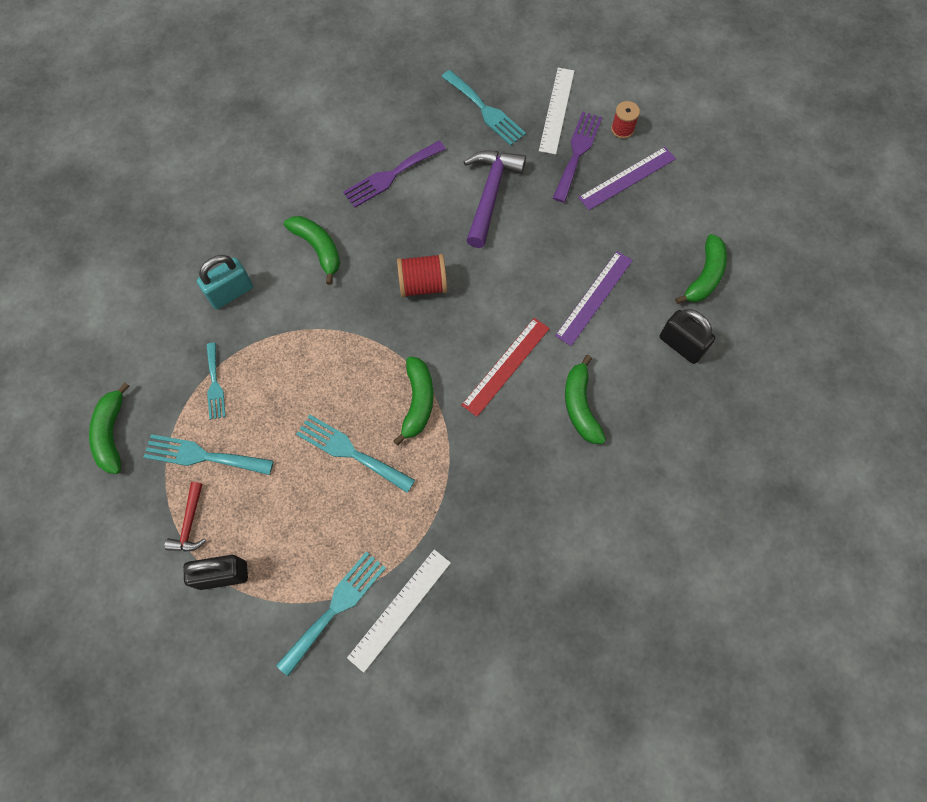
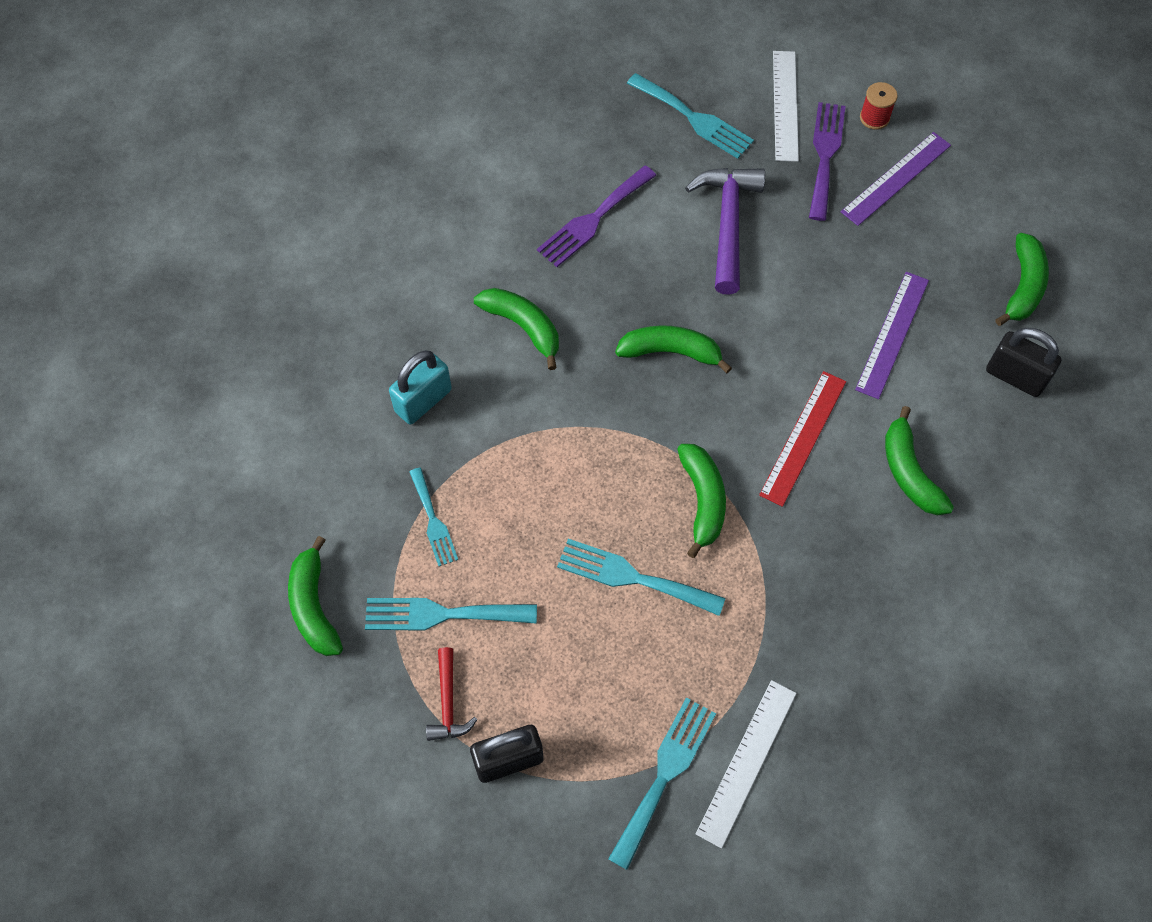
camera: 10 degrees left, 5 degrees down
red spool [397,254,447,297] -> green banana [615,325,732,373]

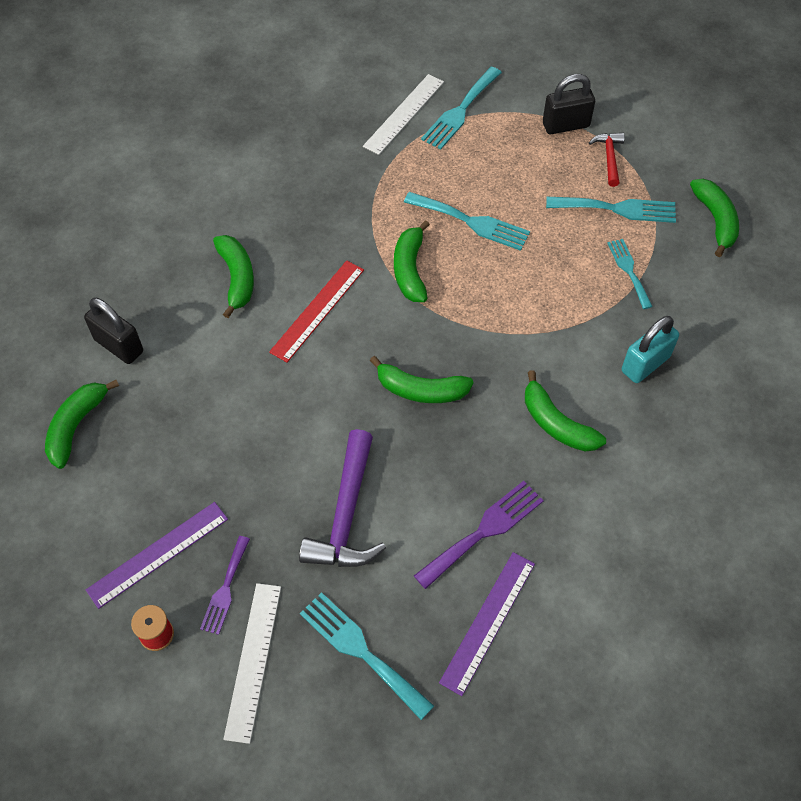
camera: 175 degrees left, 5 degrees down
purple fork [809,102,846,221] -> purple fork [200,536,250,635], size x0.65
purple ruler [855,272,929,399] -> purple ruler moved to [439,552,535,696]

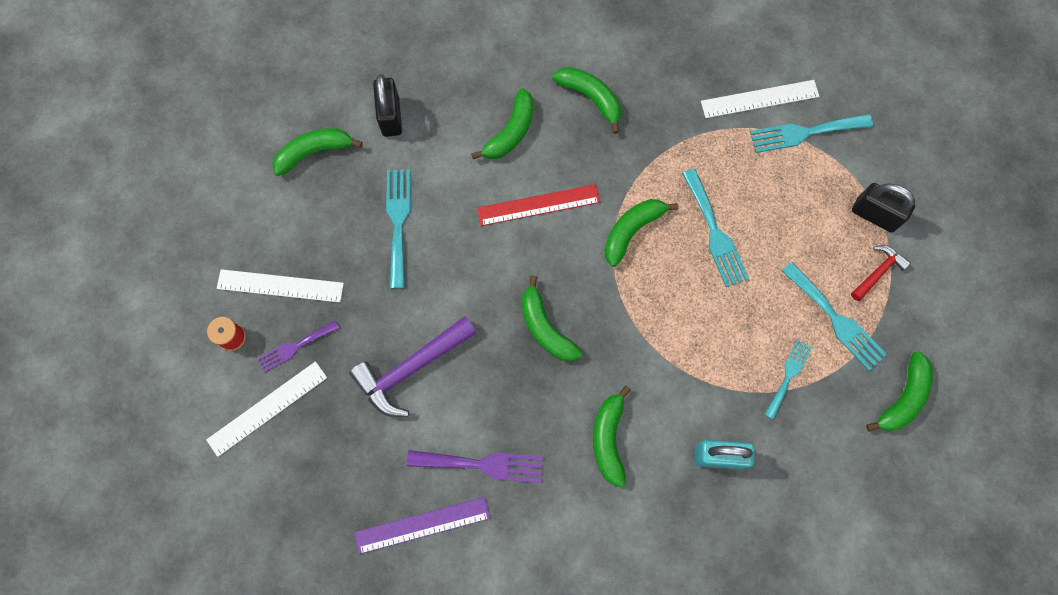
camera: 45 degrees right, 15 degrees up
purple ruler [86,502,228,609] -> white ruler [217,269,344,303]
turquoise fork [300,592,434,720] -> turquoise fork moved to [386,169,411,289]
none -> green banana [552,67,621,134]

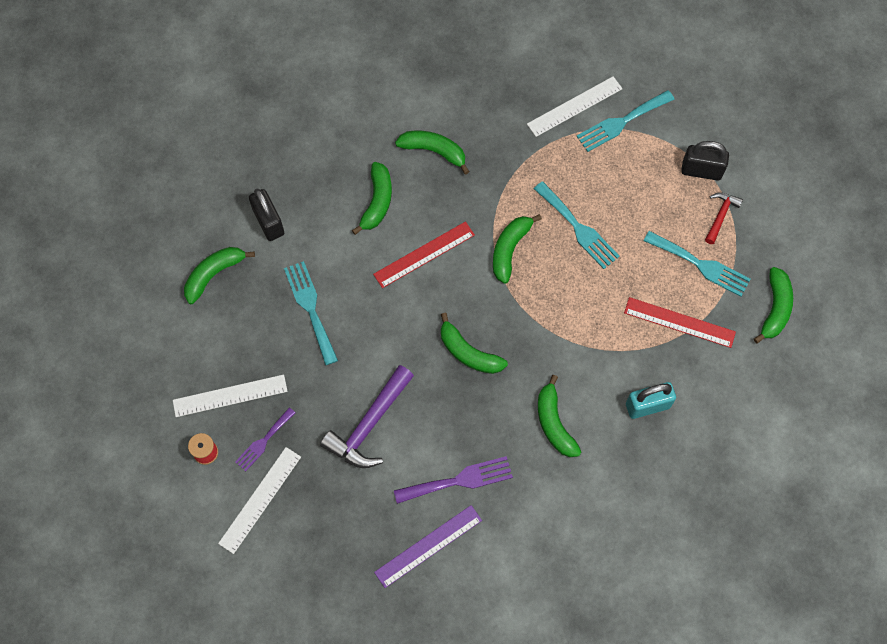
camera: 20 degrees left, 5 degrees down
turquoise fork [764,339,812,420] -> red ruler [624,297,736,348]

